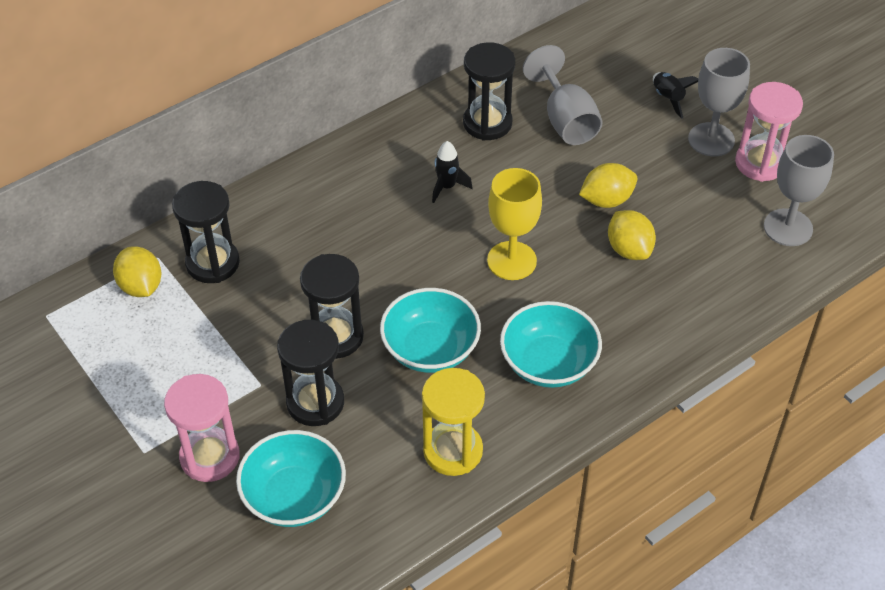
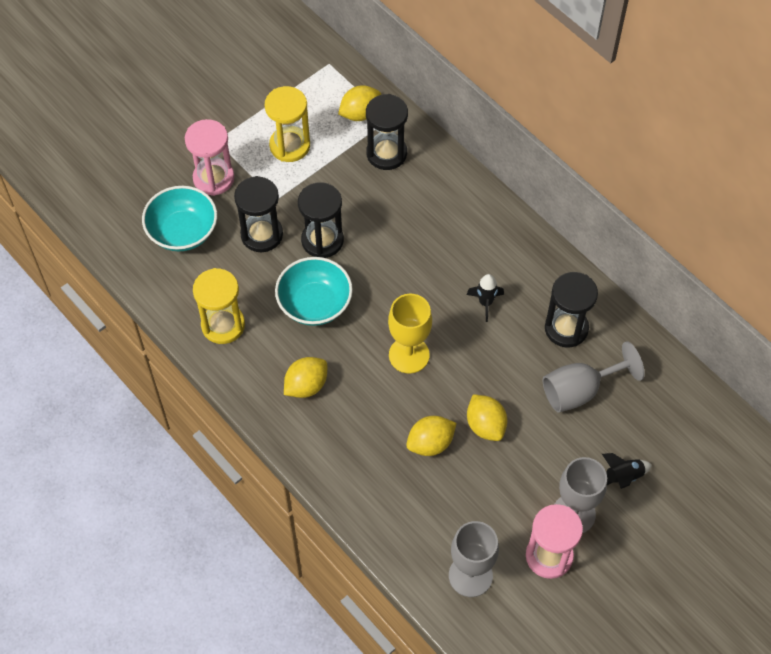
camera: 85 degrees right, 10 degrees up
turquoise bowl [500,301,602,388] -> yellow lemon [284,357,327,398]
none -> yellow hourglass [265,86,310,162]

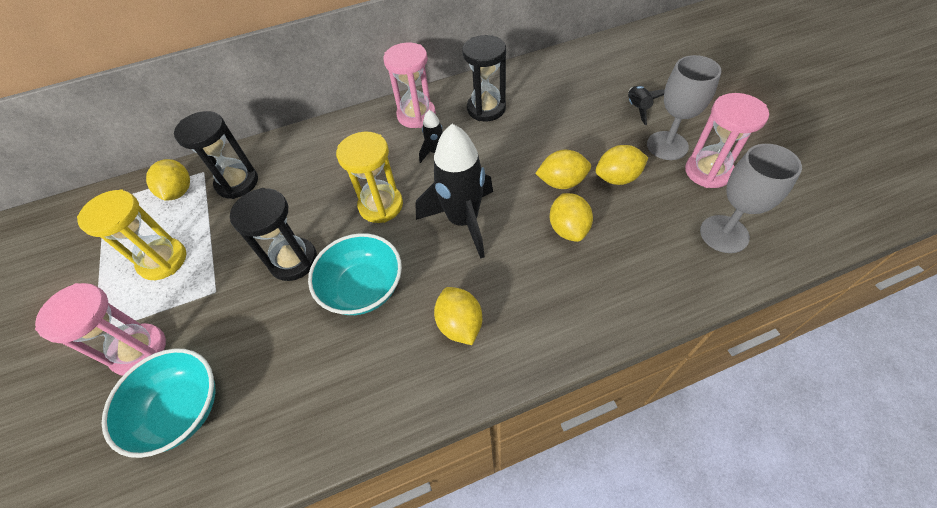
camera: 65 degrees left, 5 degrees down
yellow hourglass [193,268,245,344] -> yellow hourglass moved to [336,132,403,223]
black hourglass [234,176,283,252] -> none
yellow goblet [388,294,432,374] -> black rocket [415,124,493,259]
grey goblet [543,341,645,412] -> none
none -> pink hourglass [383,43,436,128]
none -> yellow lemon [596,145,648,185]

